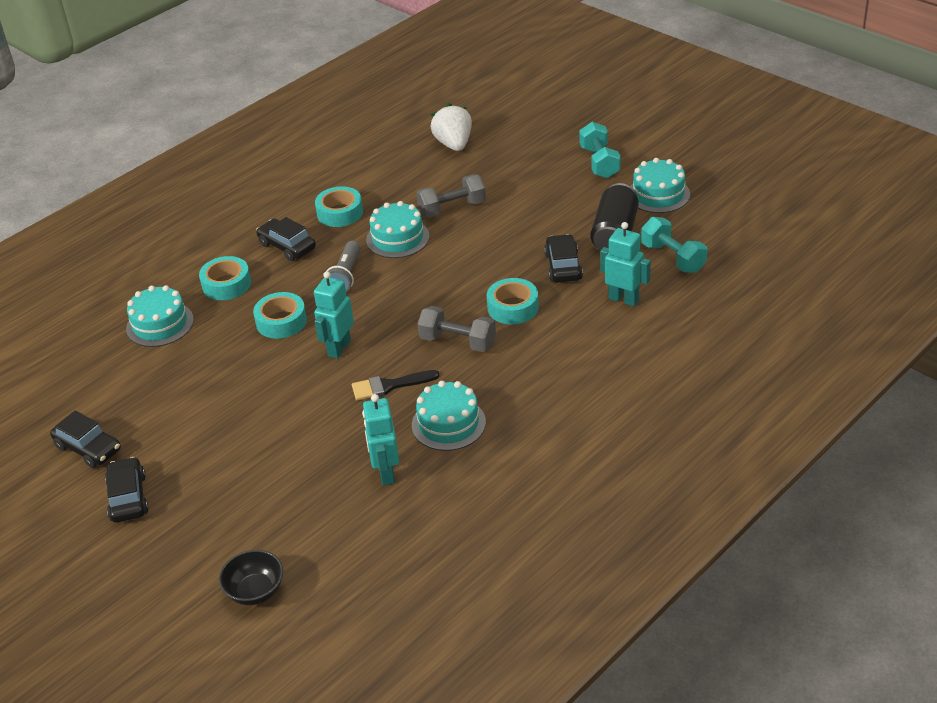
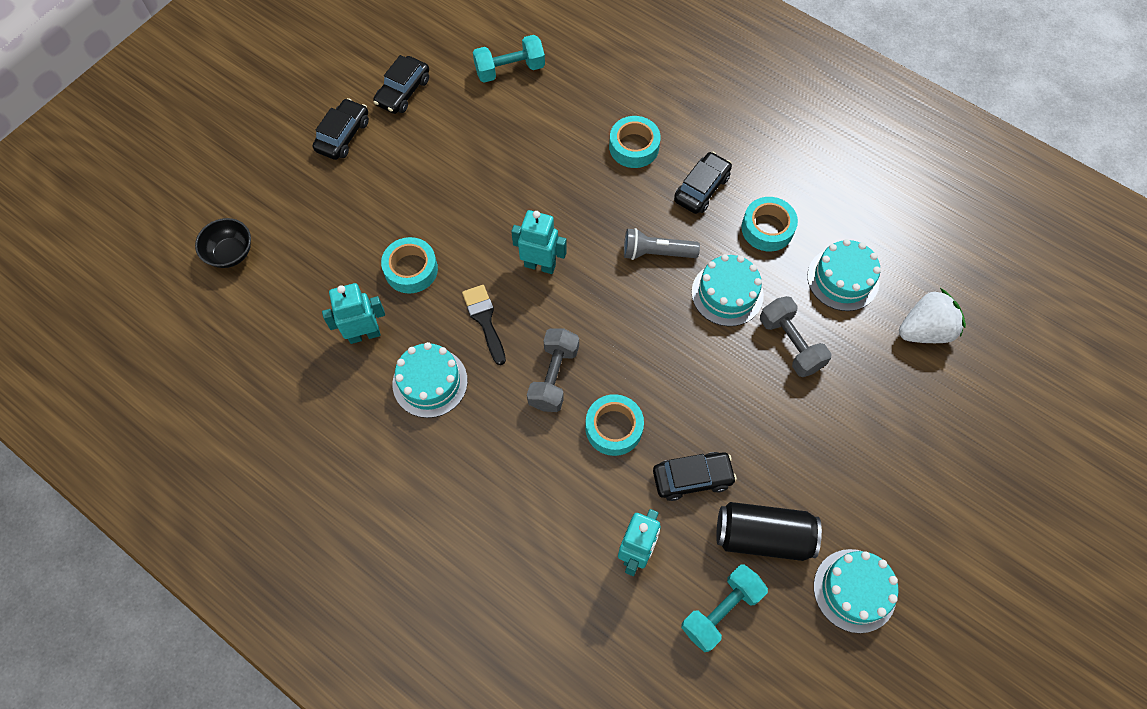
camera: 80 degrees right, 25 degrees up
black car [105,457,149,523] -> black car turned 45 degrees counterclockwise [313,98,369,160]
turquoise cake [126,285,194,347] -> turquoise cake moved to [807,239,881,311]
turquoise tape [253,292,307,339] -> turquoise tape moved to [381,237,438,294]
turquoise dumbbell [579,122,621,178] -> turquoise dumbbell moved to [473,35,545,83]

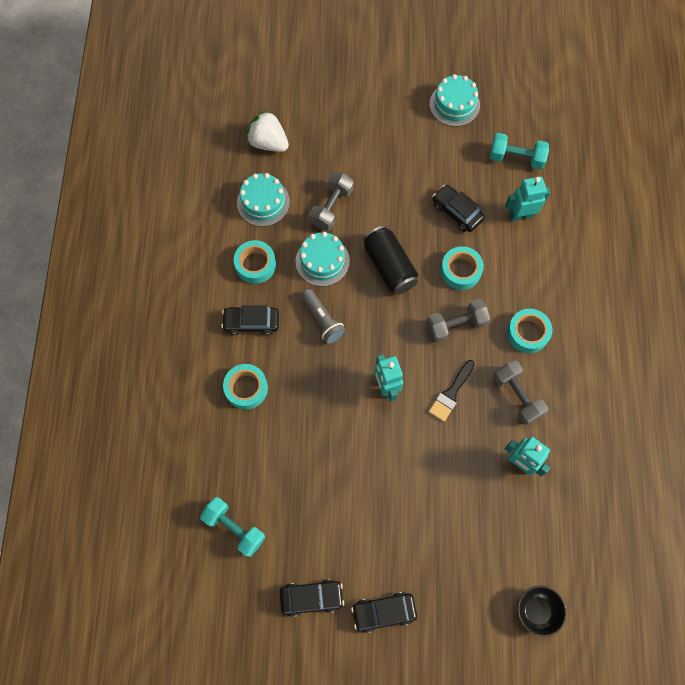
camera: 125 degrees left, 5 degrees up
turquoise tape [381,237,438,294] -> turquoise tape moved to [507,309,552,353]
turquoise cake [393,342,468,418] -> grey dumbbell [493,360,548,425]
black can [716,502,822,561] -> black can moved to [363,226,418,295]

